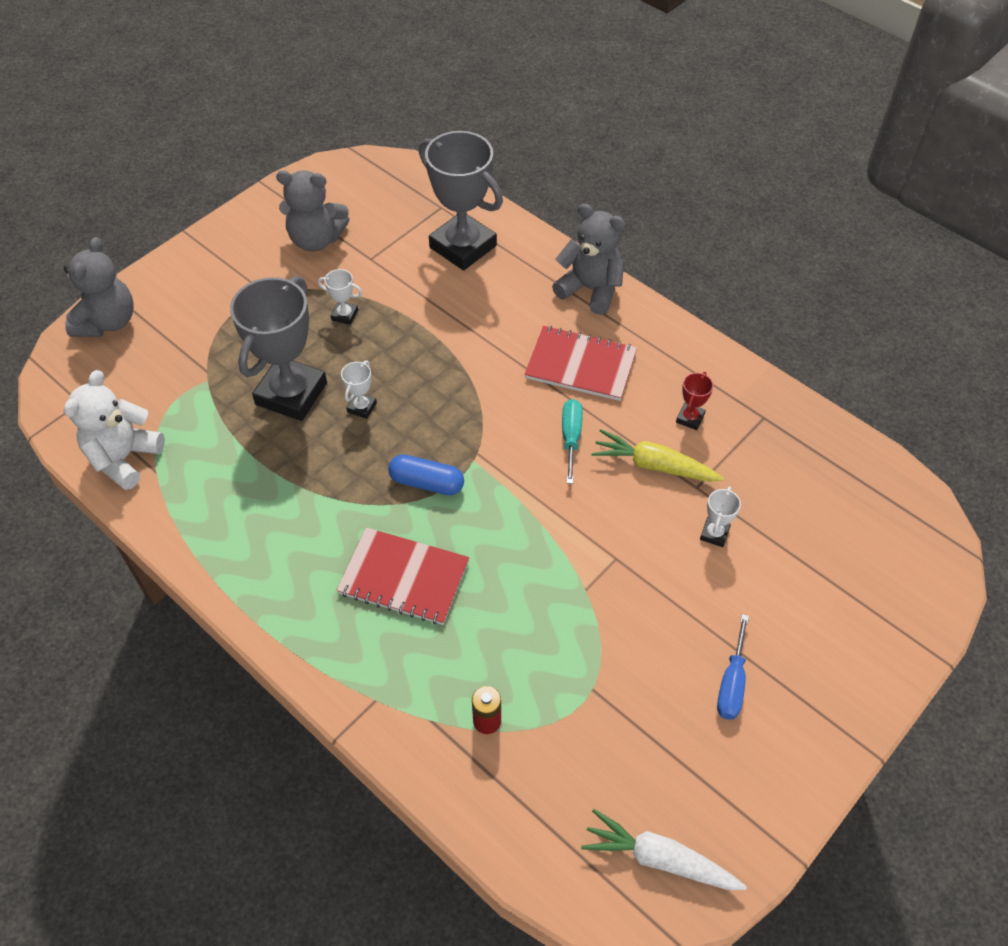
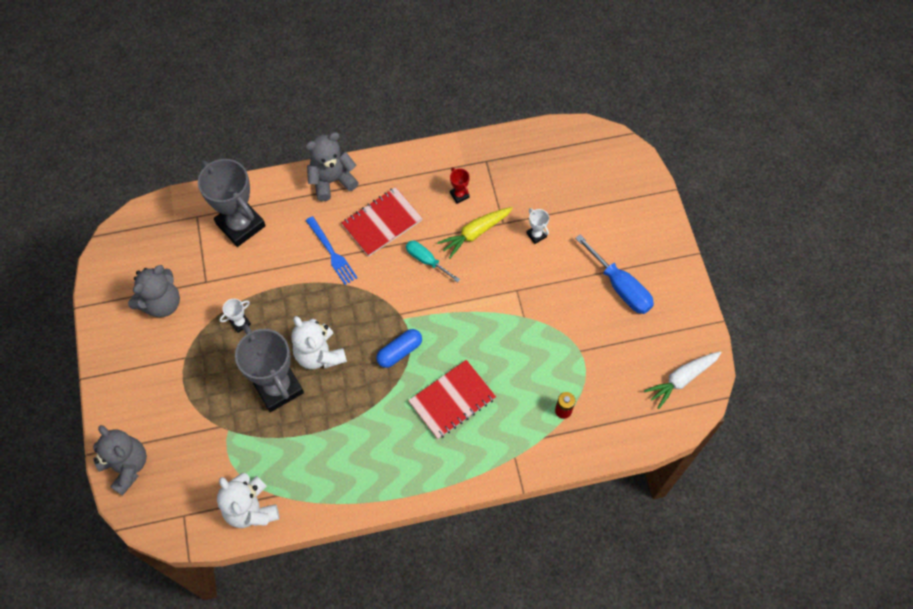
camera: 55 degrees left, 10 degrees up
white trophy [341,360,377,419] -> white teddy bear [291,316,347,369]
grey trophy [419,131,503,271] -> grey trophy turned 60 degrees clockwise [198,159,266,247]
blue screwdriver [717,614,749,720] -> blue screwdriver [575,234,654,314], size x1.58
none -> blue fork [306,216,357,285]

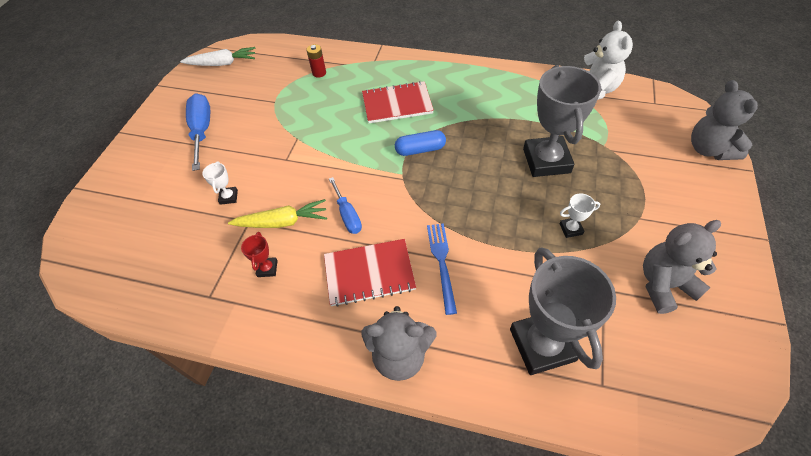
camera: 150 degrees left, 10 degrees down
white teddy bear [291,316,347,369] -> none
turquoise screwdriver [406,241,460,283] -> blue screwdriver [329,177,362,234]

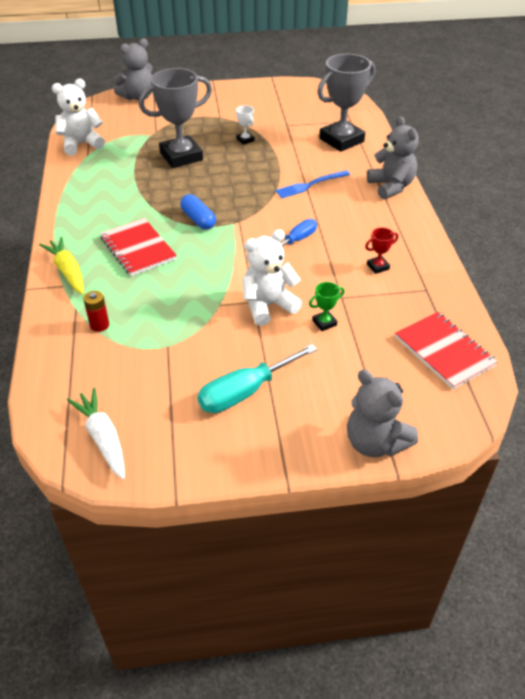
camera: 115 degrees left, 10 degrees down
blue screwdriver [186,94,210,171] -> turquoise screwdriver [198,344,317,413]
white trophy [202,161,238,205] -> green trophy [309,282,345,331]
yellow carrot [228,199,327,228] -> yellow carrot moved to [39,237,84,295]
red notebook [324,239,416,307] -> red notebook moved to [395,312,498,389]
grey teddy bear [643,220,721,314] -> grey teddy bear moved to [347,369,418,457]
none -> white teddy bear [242,229,302,326]

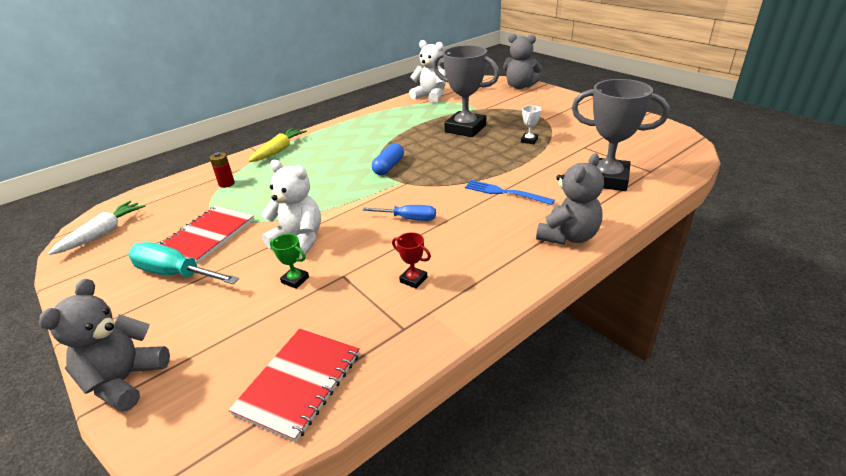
camera: 60 degrees right, 10 degrees down
red notebook [100,218,177,276] -> red notebook moved to [160,206,254,263]

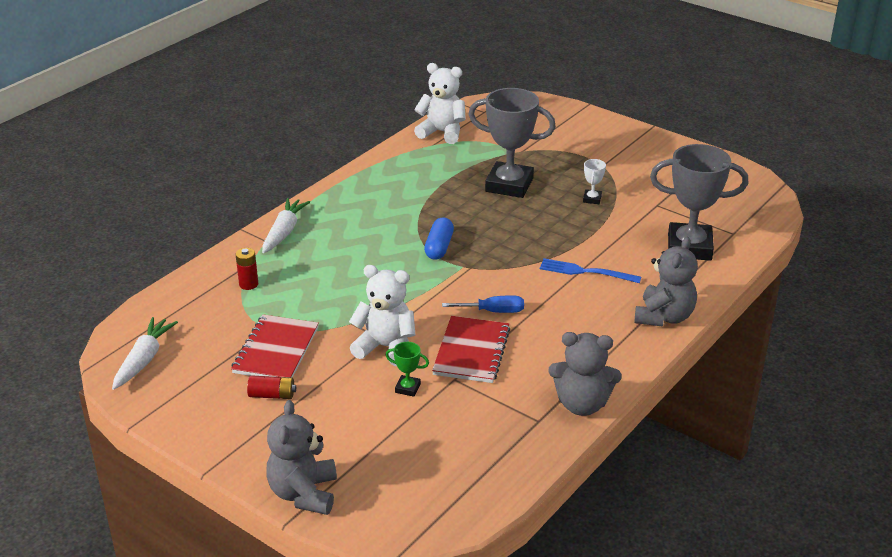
camera: 15 degrees left, 0 degrees up
turquoise screwdriver [128,242,239,284] -> red battery [247,375,296,399]
red notebook [229,329,360,442] -> red notebook moved to [432,316,510,383]
yellow carrot [248,128,307,162] -> white carrot [262,198,310,253]
red trophy [392,232,431,289] -> none
grey teddy bear [503,34,542,89] -> grey teddy bear moved to [548,332,622,416]

